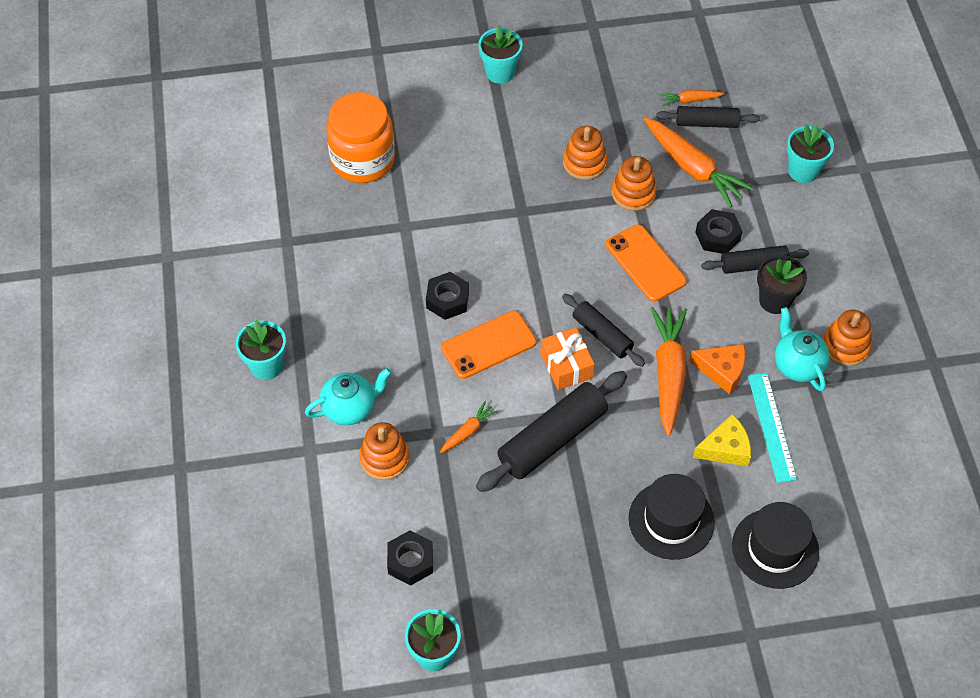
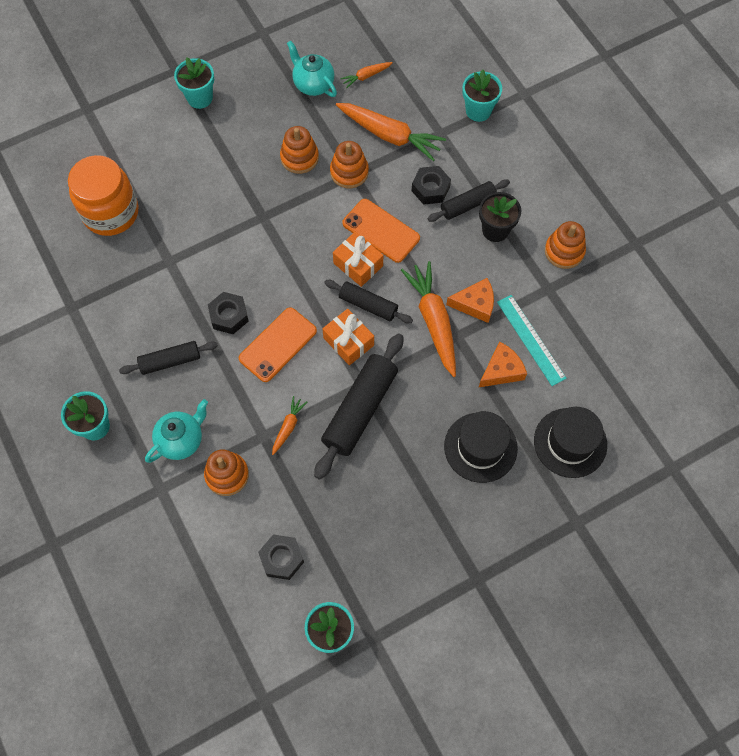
camera: 20 degrees left, 10 degrees up
black rolling pin [656,106,760,128] -> black rolling pin moved to [119,341,218,375]
yellow cheese [693,414,751,466] -> orange cheese [479,342,527,387]
turquoise teapot [775,307,830,391] -> turquoise teapot moved to [287,41,337,97]
none -> orange gift [333,232,383,287]

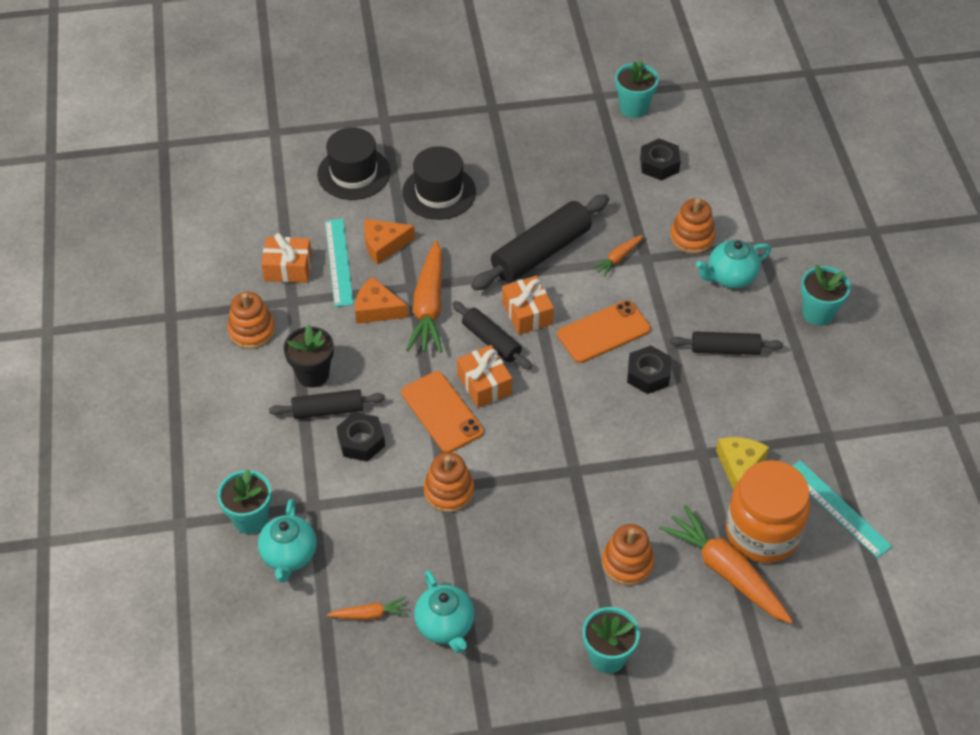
camera: 160 degrees left, 15 degrees down
orange stacking toy [280,126,319,174] -> orange stacking toy moved to [602,524,655,586]
orange carrot [336,103,446,161] -> orange carrot moved to [659,505,793,624]
none -> turquoise teapot [258,499,317,583]
none -> orange gift [261,233,312,283]
none -> yellow cheese [716,437,770,490]
none -> turquoise ruler [793,460,892,558]

